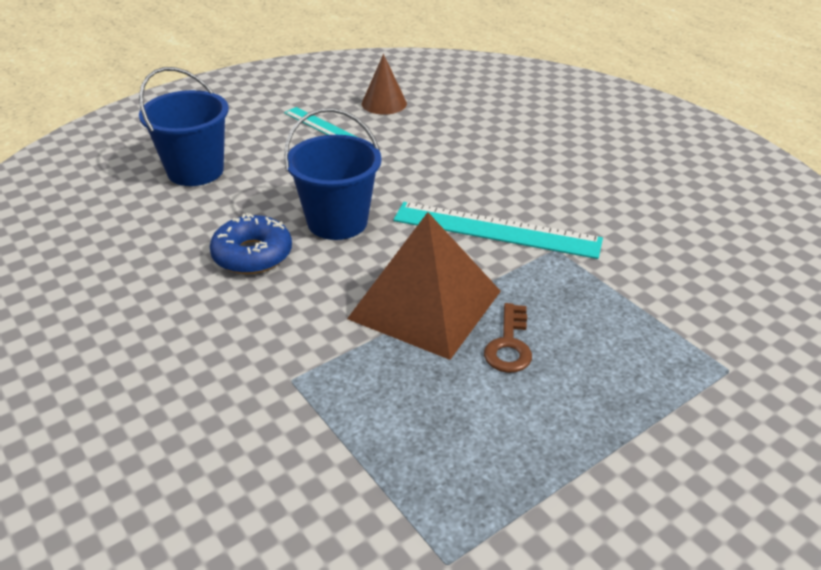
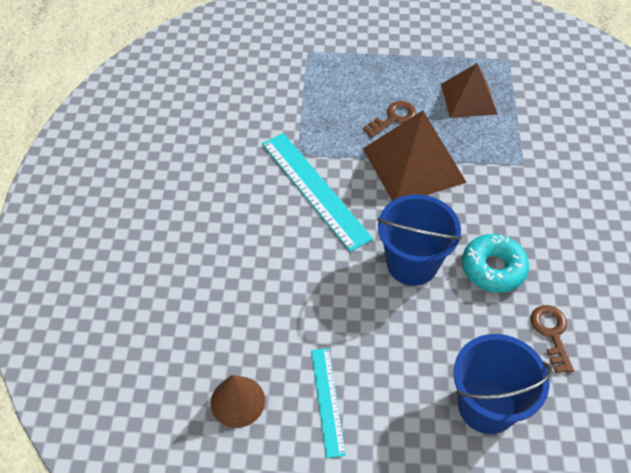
camera: 140 degrees left, 15 degrees up
blue donut [210,213,292,274] -> turquoise donut [462,234,529,293]
none -> brown pyramid [441,63,498,118]
none -> brown key [531,305,574,373]

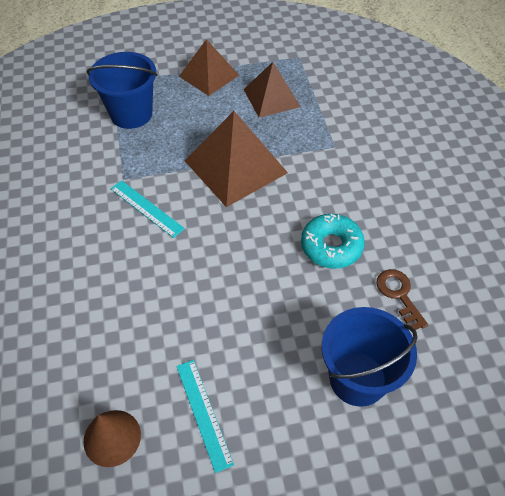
camera: 15 degrees left, 0 degrees up
turquoise ruler [262,133,373,252] -> turquoise ruler [111,180,185,238], size x0.58
brown key [363,101,416,138] -> none
blue bucket [377,194,462,286] -> blue bucket moved to [87,52,157,129]
none -> brown pyramid [179,39,239,96]

